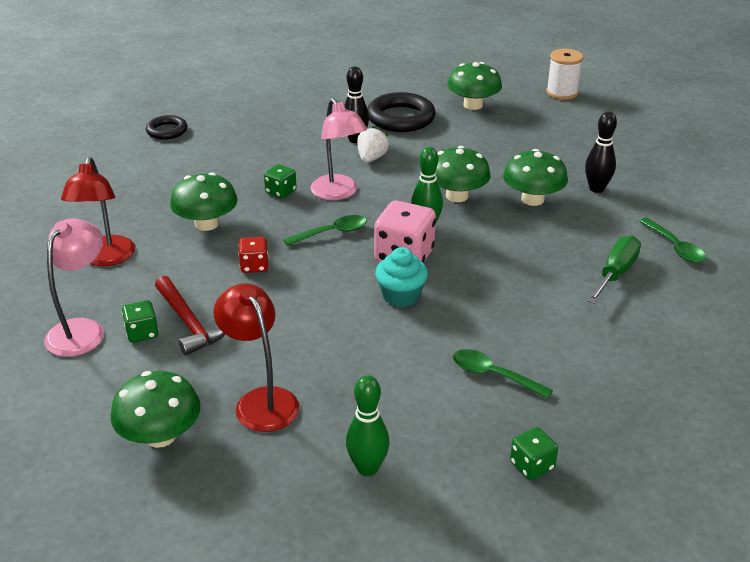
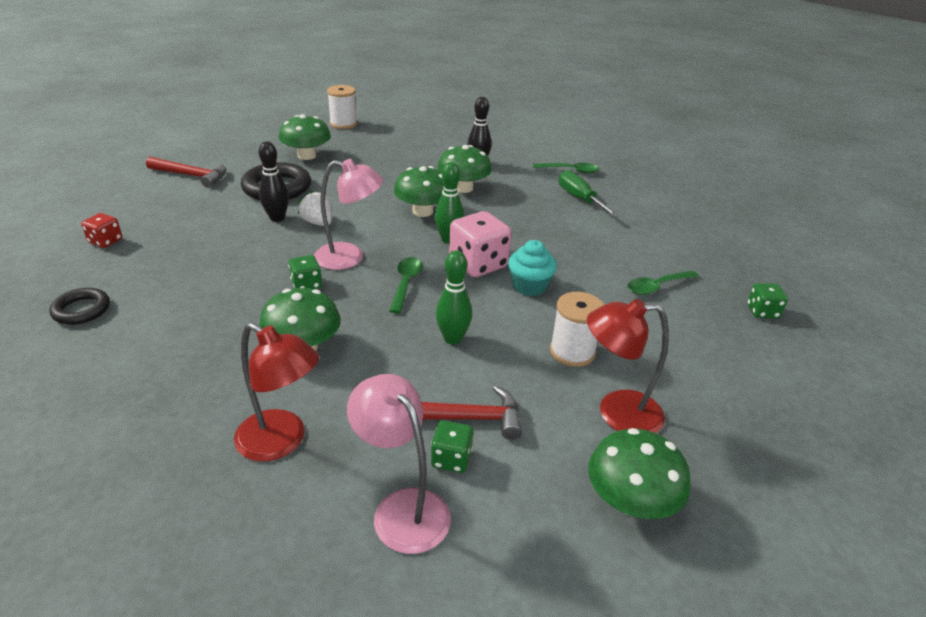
camera: 60 degrees left, 0 degrees up
red dice [238,237,269,273] -> red dice moved to [81,213,122,248]
green bowling pin [346,375,390,476] -> green bowling pin moved to [436,250,472,344]
none -> red hammer [146,157,227,188]
none -> white spool [550,292,604,367]

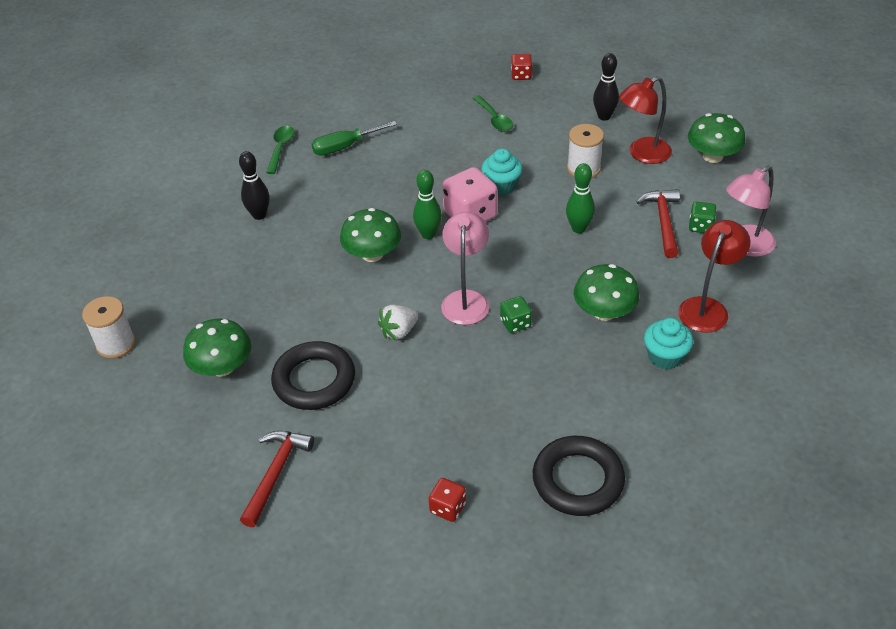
camera: 85 degrees left, 10 degrees up
black ring [49,288,110,325] -> black ring [533,436,625,516], size x1.70
black bowling pin [259,141,289,222] -> black bowling pin moved to [593,53,619,121]
green spoon [389,257,423,313] -> none
green mushroom [437,145,492,193] -> none
red lamp [587,299,669,433] -> red lamp turned 60 degrees clockwise [619,76,672,164]
green dice [747,283,788,319] -> red dice [511,54,532,80]
none -> turquoise cupcake [644,318,693,370]

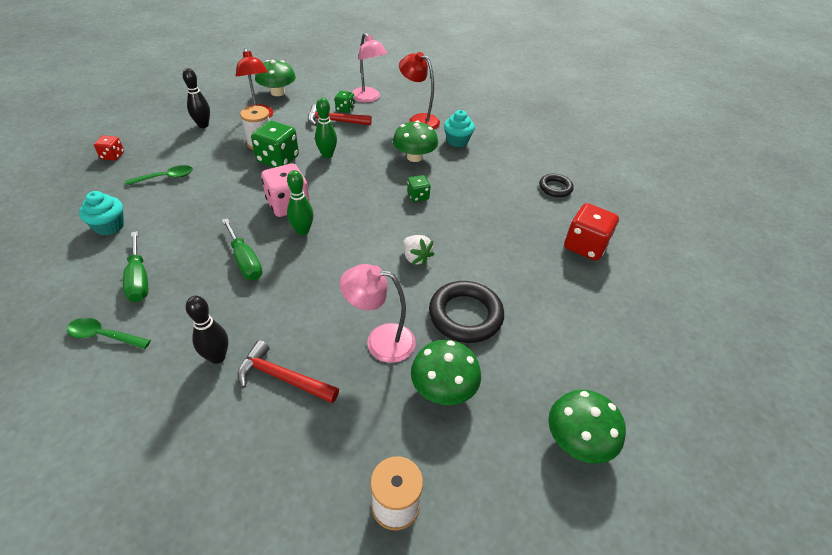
camera: 90 degrees left, 0 degrees up
red hammer [240,431,314,527] -> red hammer moved to [237,340,339,403]
green mushroom [340,208,401,262] -> green mushroom moved to [548,390,626,464]
red dice [429,478,466,522] -> red dice [564,203,619,261], size x1.84
pink lamp [441,212,489,325] -> pink lamp moved to [340,264,416,363]
turquoise cupcake [482,149,523,195] -> turquoise cupcake moved to [79,191,124,236]
black ring [533,436,625,516] -> black ring [539,174,574,197], size x0.59
none -> green screwdriver [222,218,263,280]
none -> green dice [251,120,299,168]

